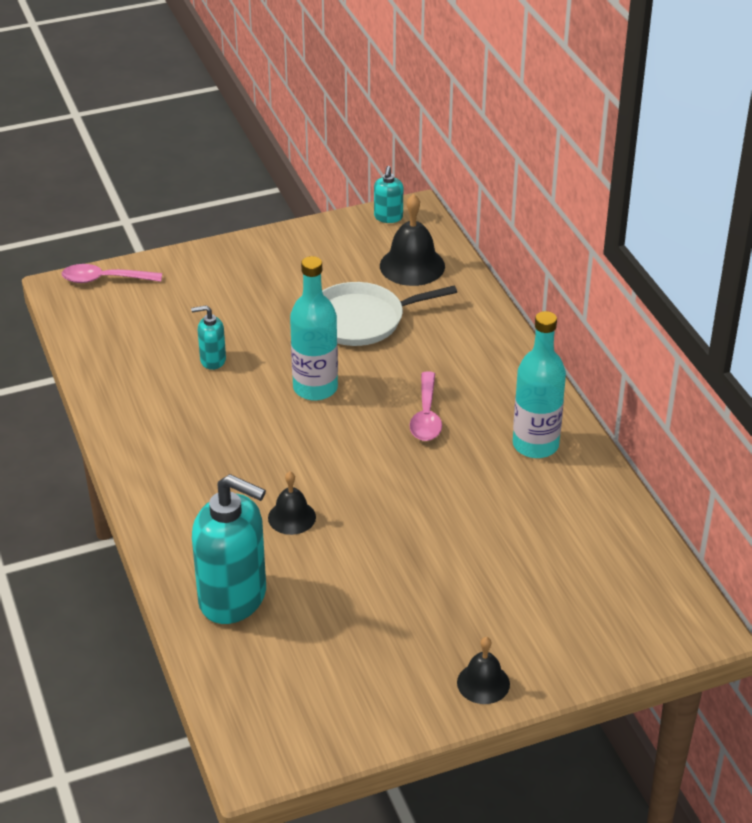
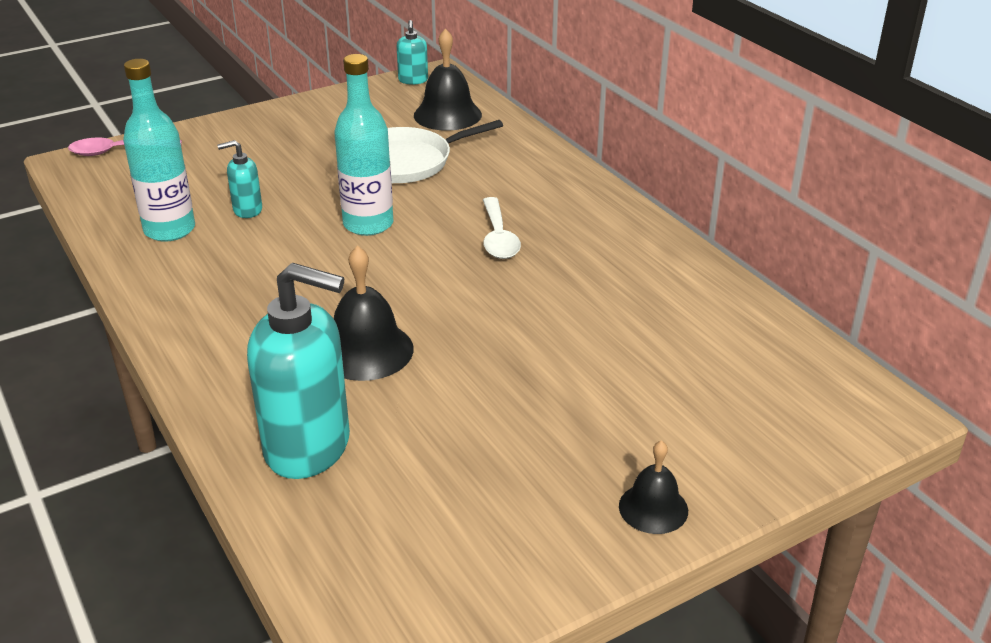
camera: 10 degrees left, 5 degrees down
black bell [268,472,316,535] -> black bell [334,245,414,381], size x1.62
pink spoon [410,371,442,441] -> white spoon [483,197,521,259]
turquoise bottle [513,311,566,458] -> turquoise bottle moved to [123,59,195,242]

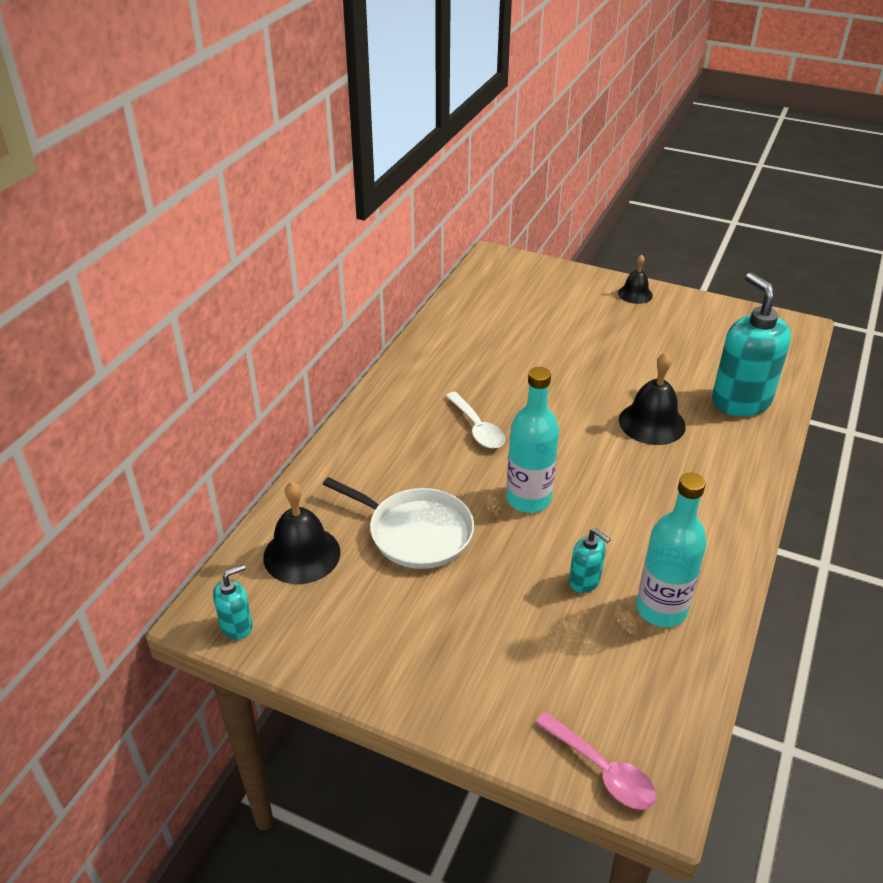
camera: 125 degrees left, 5 degrees up
white spoon [483,197,521,259] -> white spoon turned 105 degrees clockwise [446,392,505,449]

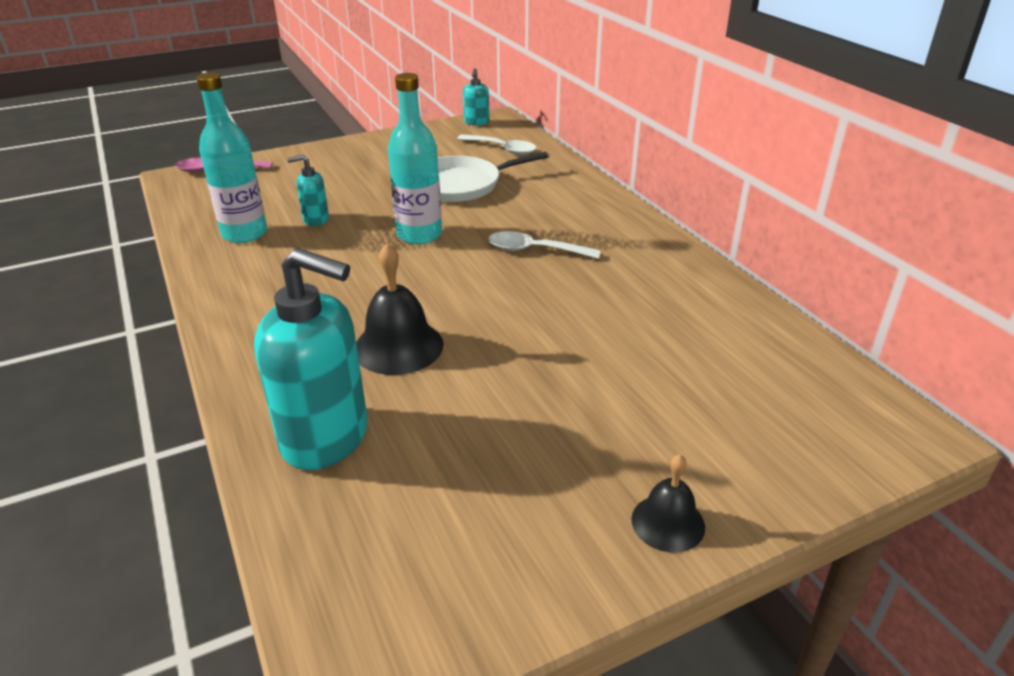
camera: 130 degrees right, 5 degrees down
black bell [263,481,340,584] -> white spoon [457,134,536,155]

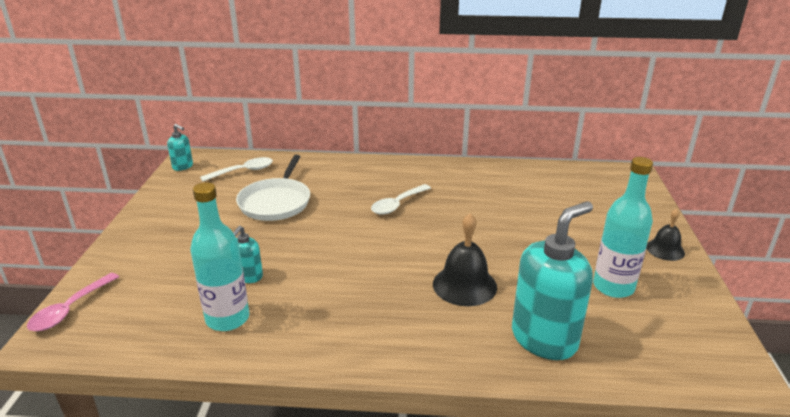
camera: 60 degrees left, 5 degrees down
turquoise bottle [388,73,442,244] -> turquoise bottle moved to [593,157,653,298]

